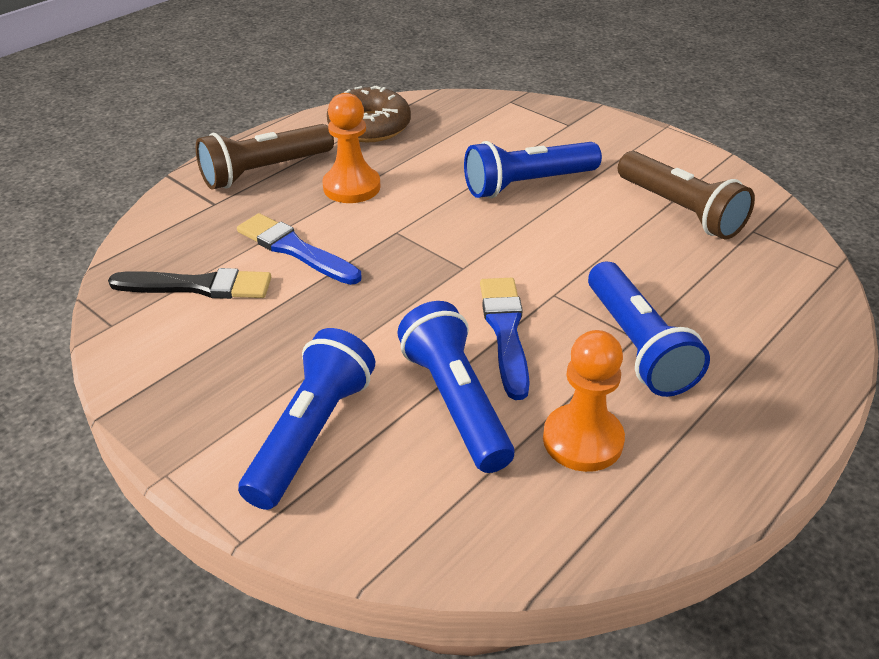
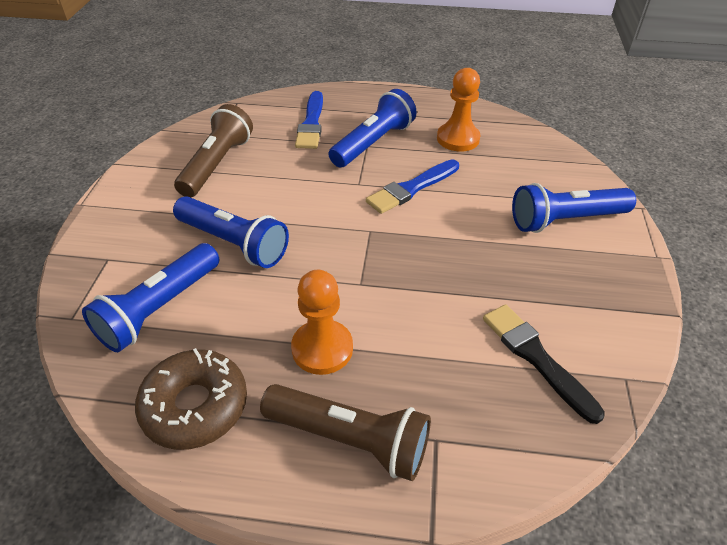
camera: 125 degrees left, 5 degrees up
blue brush [237,213,361,285] -> blue brush moved to [295,91,323,149]
blue flashlight [397,301,514,473] -> blue flashlight moved to [82,243,219,352]

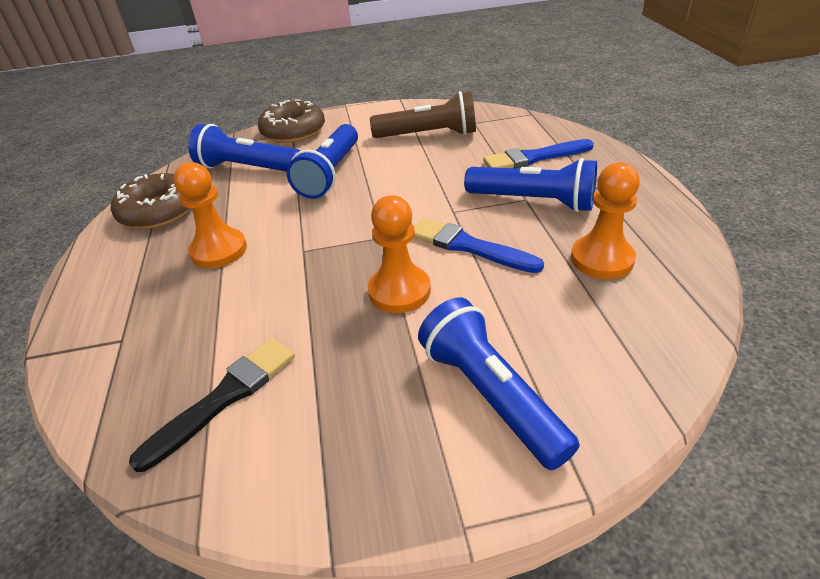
camera: 75 degrees right, 5 degrees down
brown flashlight [260,384,431,481] -> none
none -> brown donut [258,99,325,143]
none -> orange pawn [368,195,431,313]

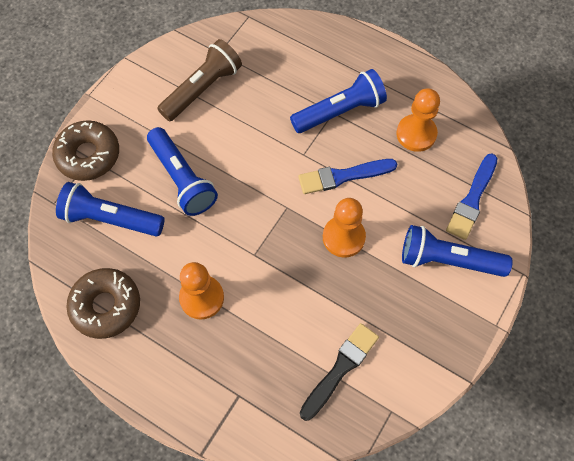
camera: 50 degrees left, 25 degrees up
black brush [129,338,295,472] -> black brush turned 45 degrees clockwise [300,323,379,421]
blue flashlight [188,124,300,172] -> blue flashlight turned 45 degrees clockwise [56,182,165,236]
blue brush [483,139,594,168] -> blue brush moved to [446,153,498,240]

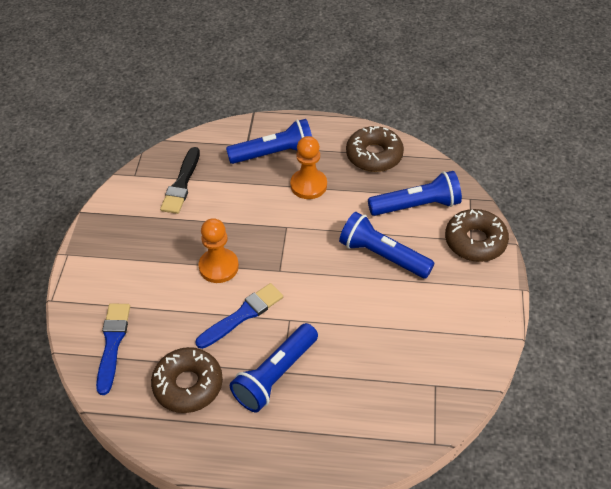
camera: 155 degrees right, 15 degrees down
brown flashlight [157,39,242,121] -> none
orange pawn [396,88,440,152] -> brown donut [151,347,223,413]
blue flashlight [402,225,513,277] -> blue flashlight moved to [226,119,312,164]

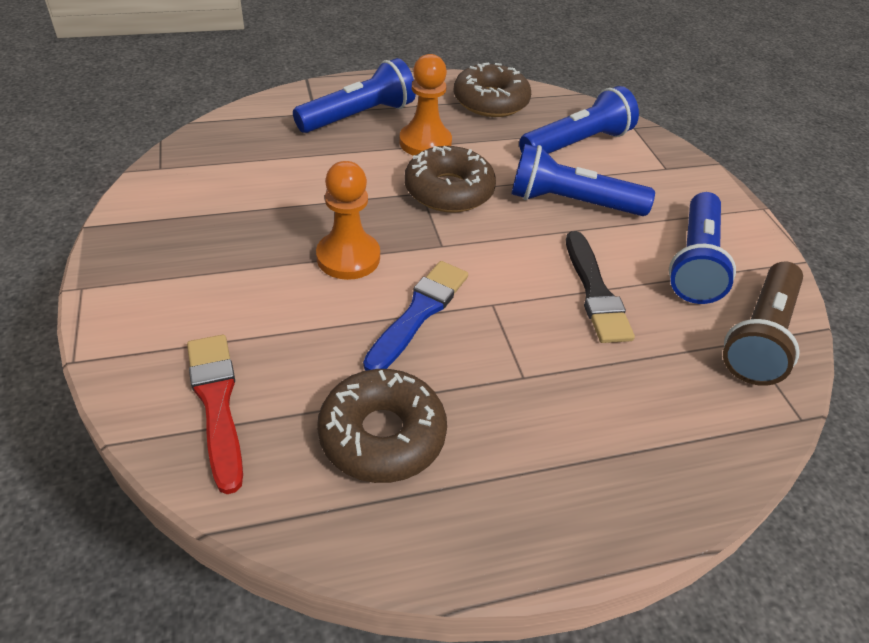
camera: 25 degrees left, 5 degrees down
blue brush [96,303,130,395] -> red brush [187,335,243,494]
black brush [160,147,200,214] -> black brush moved to [566,231,635,343]
blue flashlight [230,323,318,412] -> blue flashlight moved to [669,192,736,304]
brown donut [445,209,509,262] -> brown donut moved to [404,146,496,213]
none -> brown flashlight [723,261,803,386]

